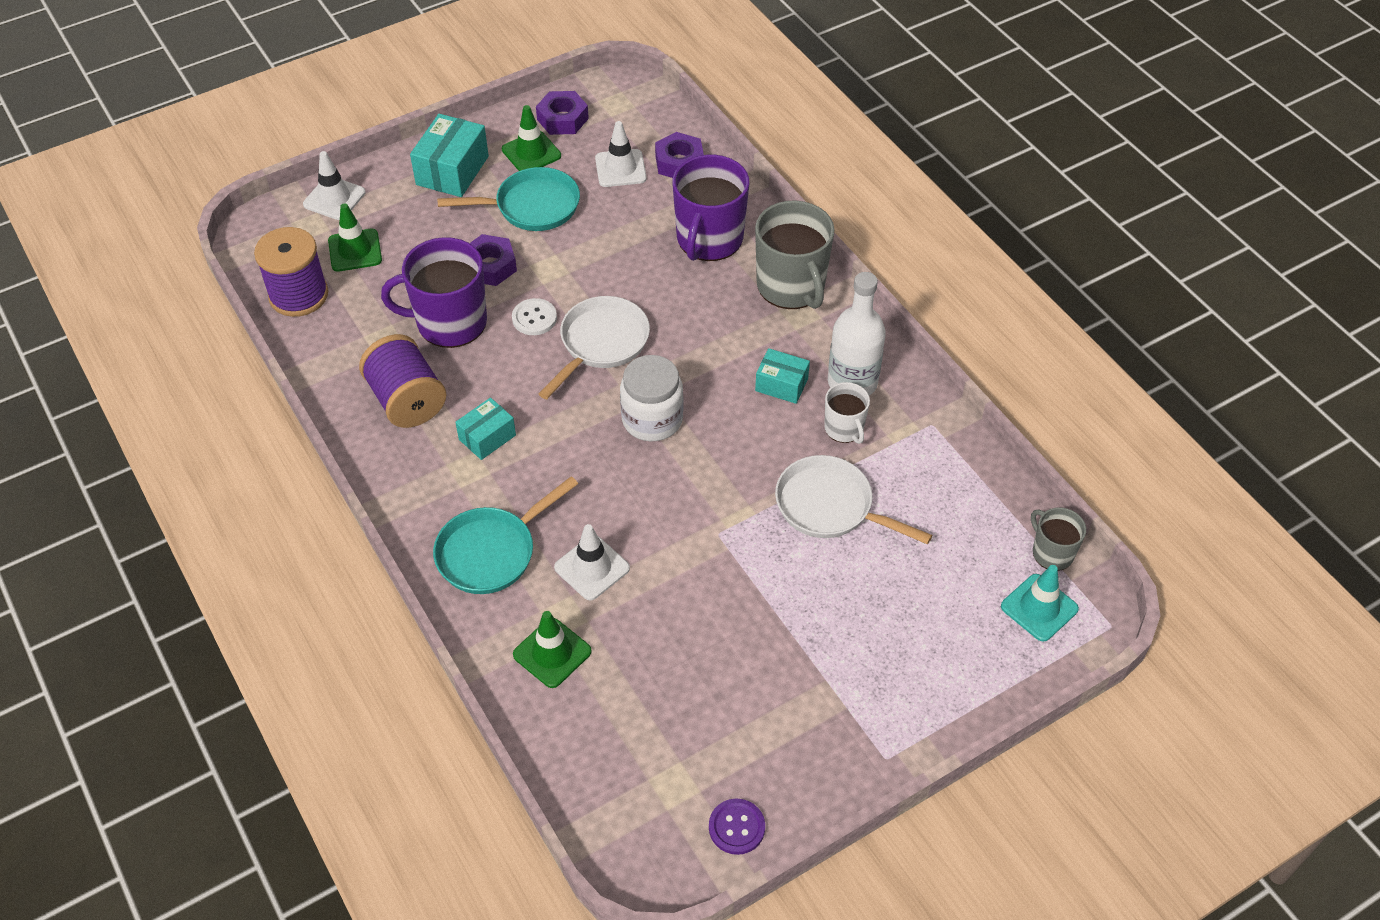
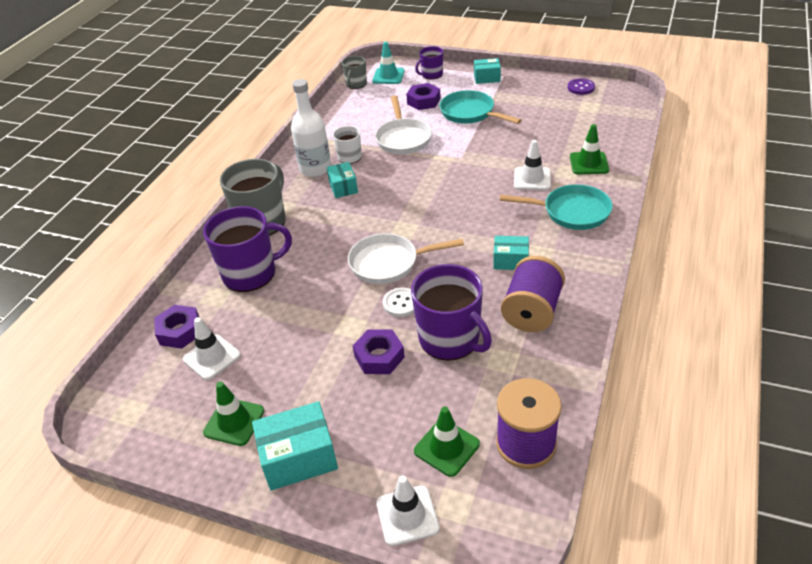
camera: 125 degrees left, 10 degrees down
turquoise pan [437,167,580,231] -> turquoise pan moved to [440,90,522,124]
purple nut [536,91,589,135] -> purple nut moved to [406,83,441,110]
white jar [620,355,684,441] -> none
none -> purple mug [415,46,443,80]
none -> turquoise box [474,58,501,84]

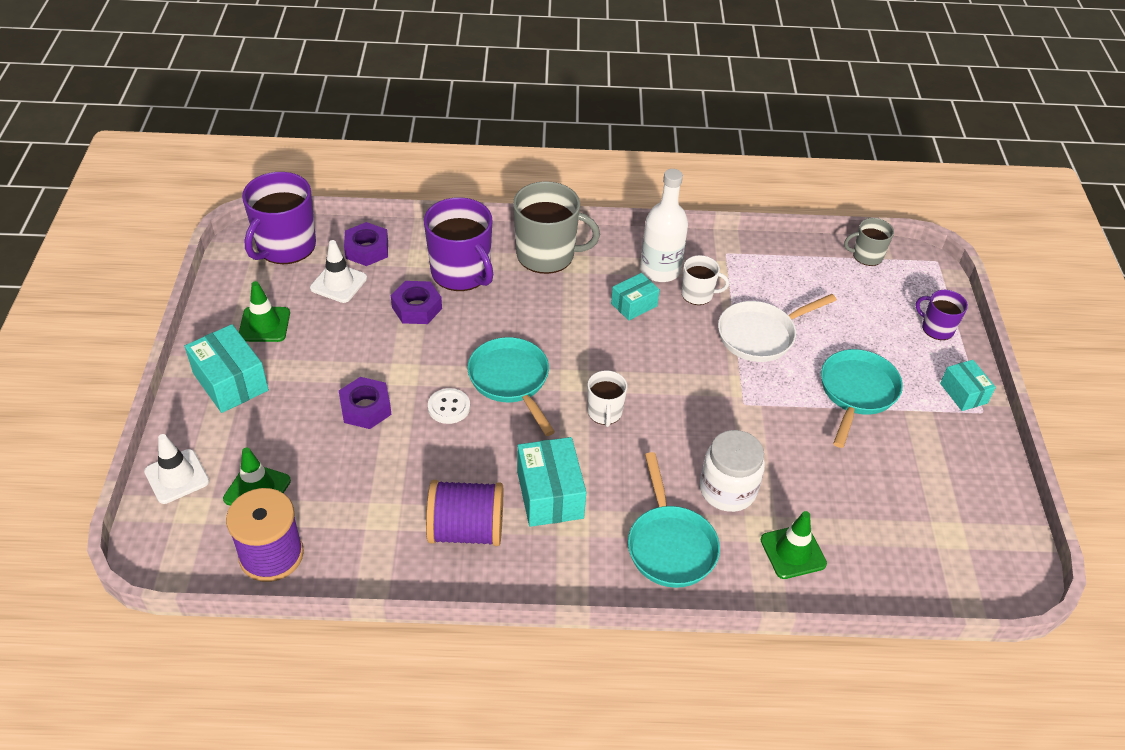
camera: 65 degrees right, 5 degrees up
white pan [348,233,464,284] -> turquoise pan [467,337,555,436]
turquoise traffic cone [372,42,404,84] -> none
purple nut [406,83,441,110] -> purple nut moved to [391,281,442,324]
purple mug [411,264,492,361] -> purple mug moved to [242,172,316,264]
turquoise box [493,236,529,270] -> turquoise box [517,437,586,527], size x1.62
white traffic cone [514,140,551,190] -> white jar [700,430,765,512]
purple button [568,78,595,95] -> none
none -> white mug [588,370,627,427]

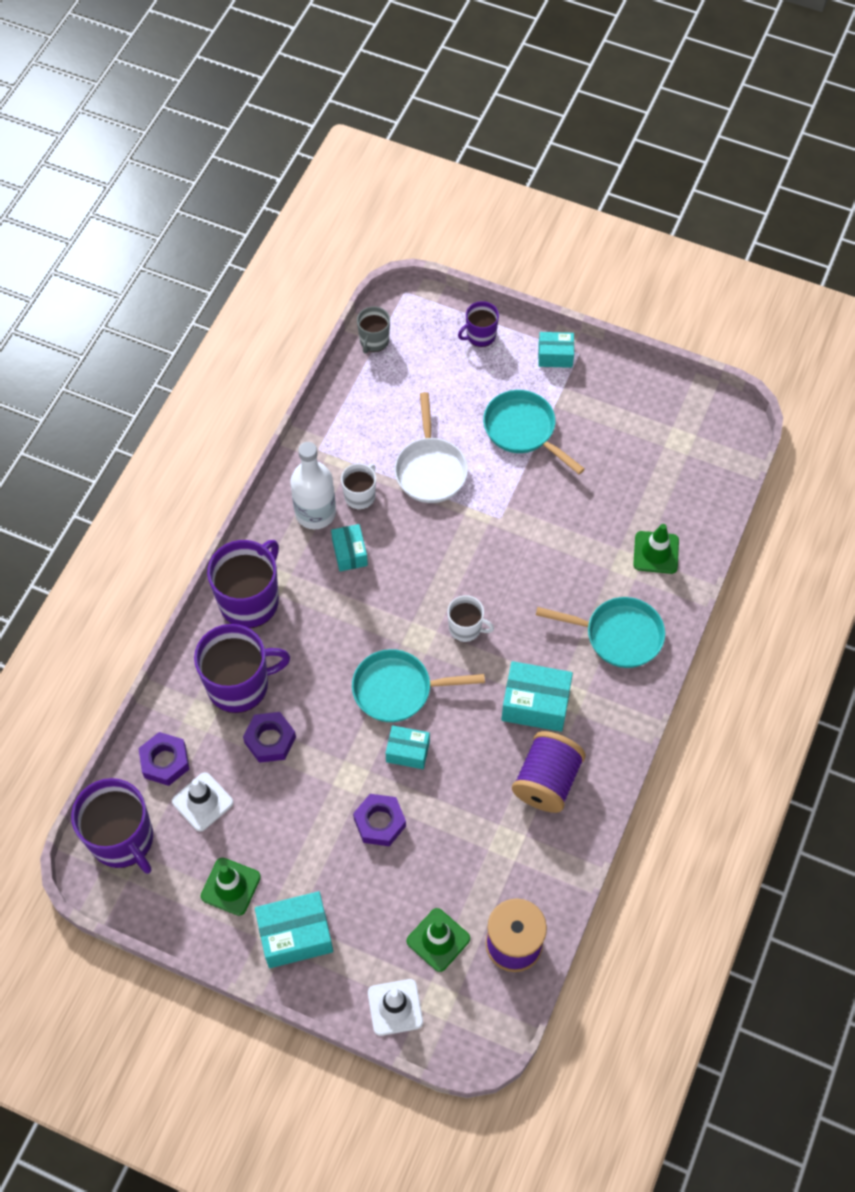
camera: 65 degrees left, 15 degrees up
white button [428,388,470,424] -> turquoise box [386,725,430,769]
grey mug [513,181,600,274] -> purple mug [207,540,279,628]
white jar [700,430,765,512] -> none

